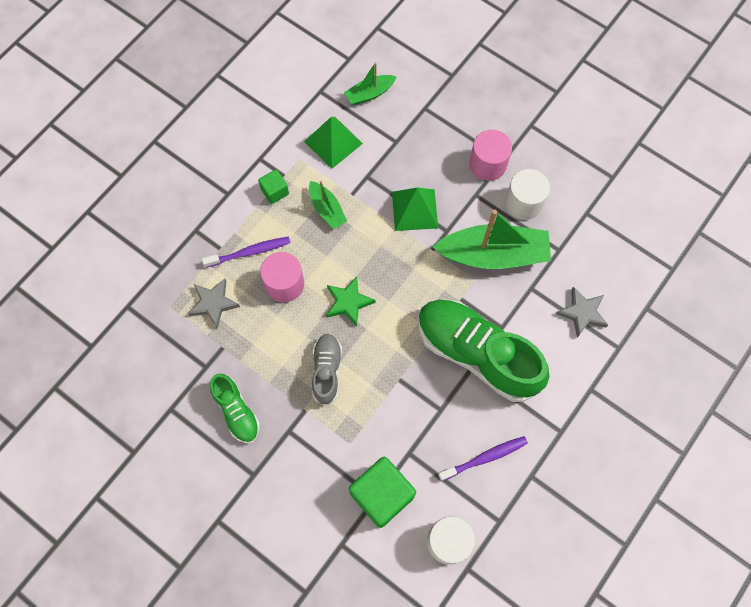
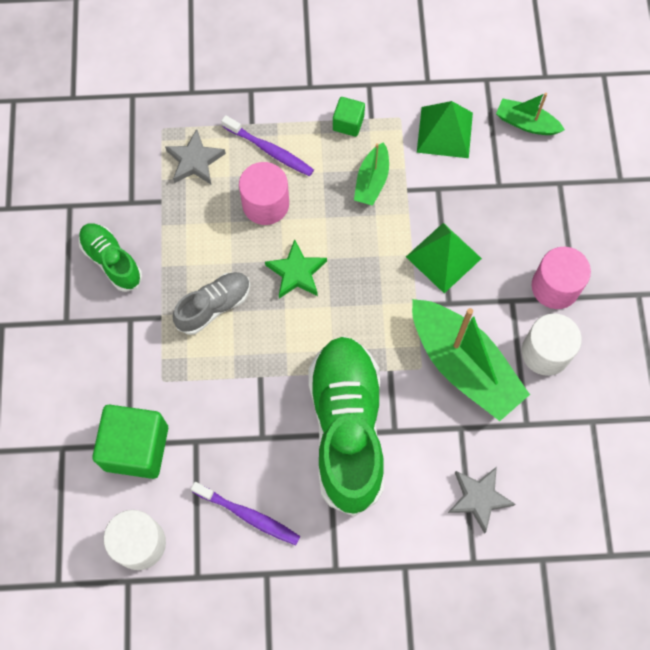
camera: 50 degrees right, 0 degrees up
green shoe [210,374,260,443] -> green shoe turned 120 degrees clockwise [79,223,142,292]

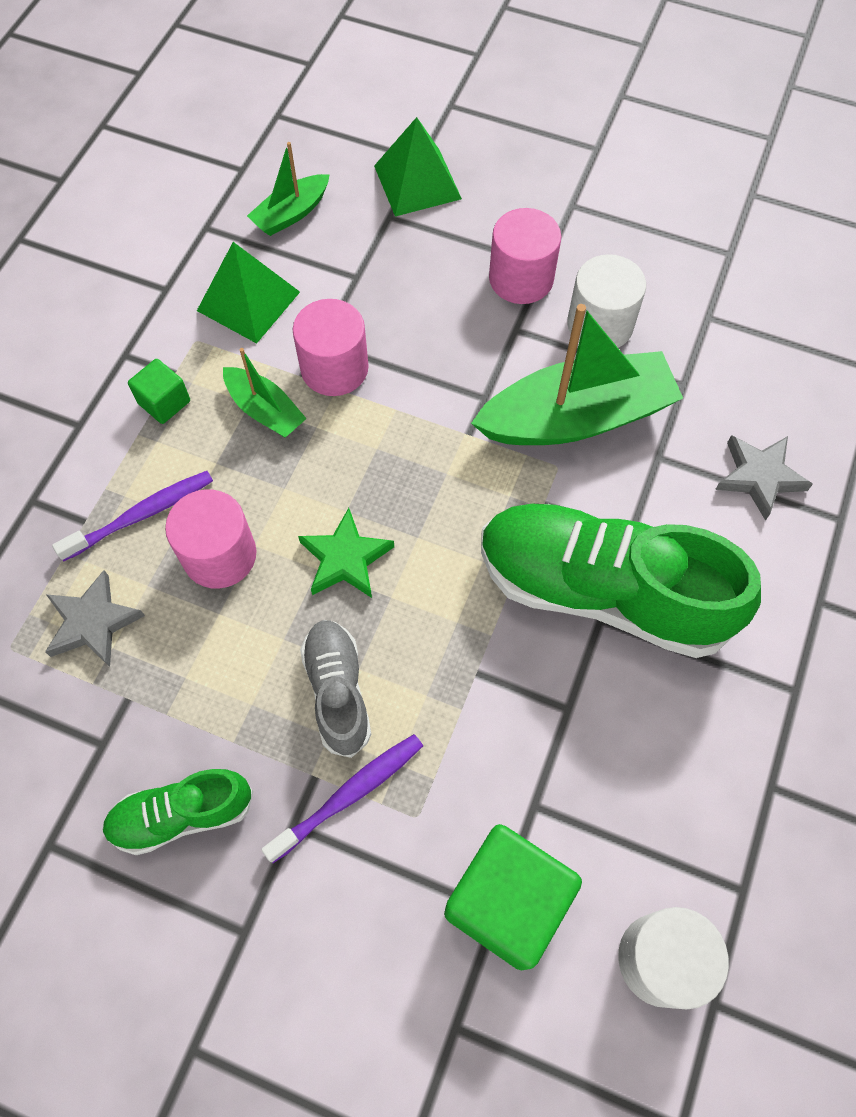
camera: 65 degrees left, 5 degrees down
purple toothbrush [191,482,300,545] -> purple toothbrush moved to [261,734,423,863]
green pyramid [406,223,482,293] -> green pyramid moved to [374,117,462,217]
none -> pink cylinder [293,299,369,396]

